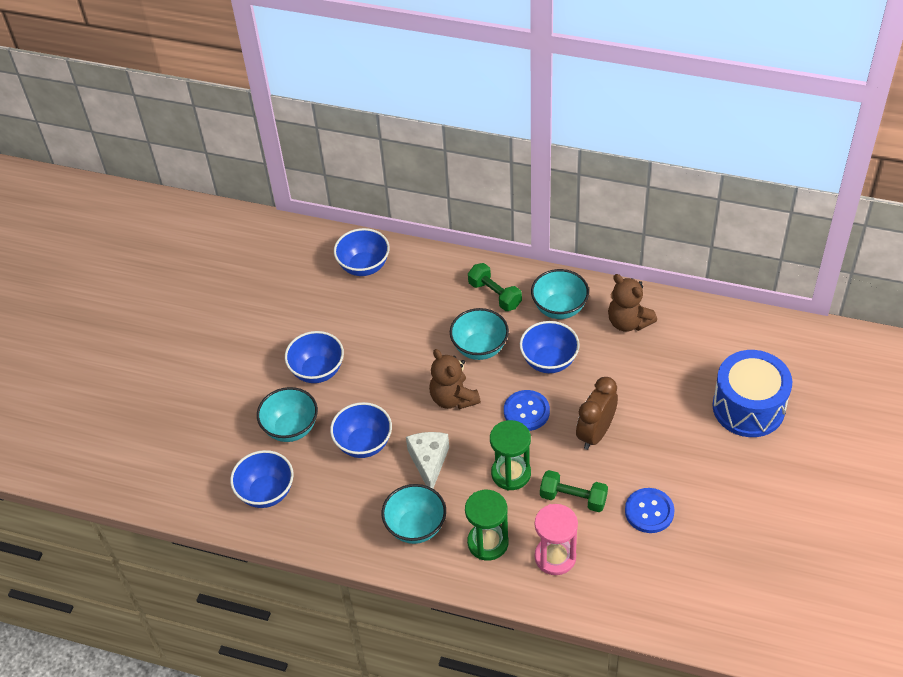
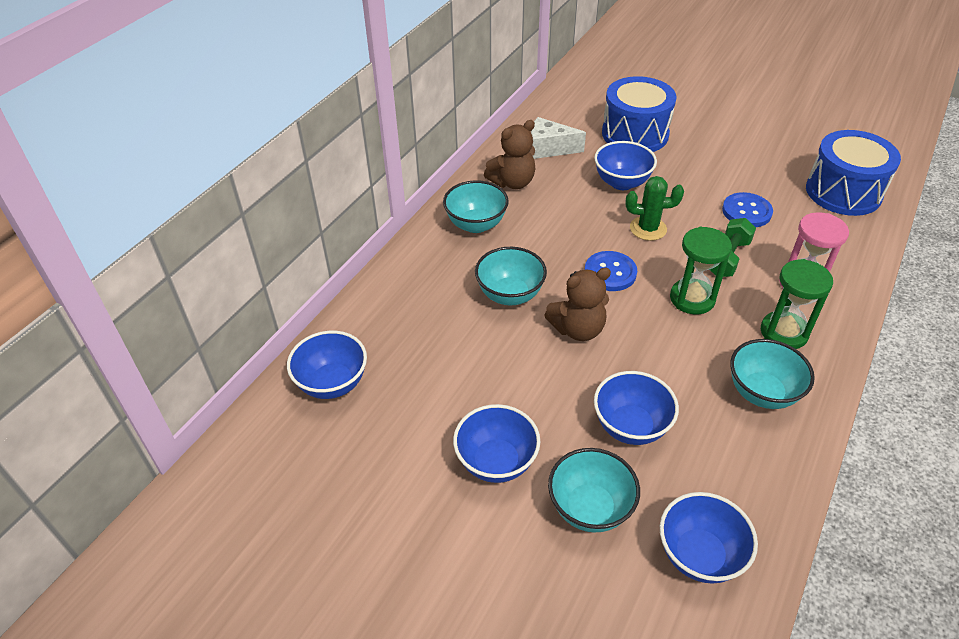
camera: 80 degrees left, 5 degrees down
white cheese [406,432,449,488] -> white cheese moved to [531,117,586,159]
green dumbbell [468,263,522,311] -> none
blue bowl [520,321,580,373] -> blue bowl moved to [594,141,657,190]
brown clock [576,377,618,450] -> green cactus [626,176,684,241]
none -> blue drum [806,130,901,216]

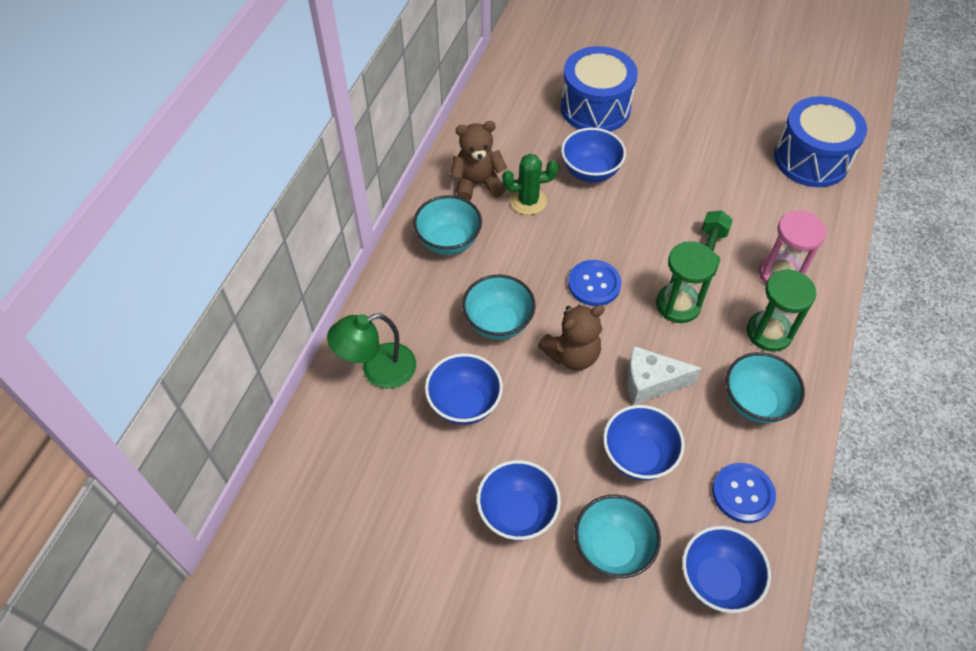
camera: 10 degrees left, 10 degrees up
blue bowl [287,331,367,399] -> blue bowl moved to [425,353,503,425]
brown teddy bear [484,120,535,189] -> brown teddy bear turned 150 degrees counterclockwise [450,121,507,201]
white cheese [531,117,586,159] -> white cheese moved to [626,346,702,405]
green cactus [626,176,684,241] -> green cactus moved to [502,154,559,215]
blue button [722,192,773,227] -> blue button moved to [712,463,776,523]
none -> green lamp [327,314,416,389]

